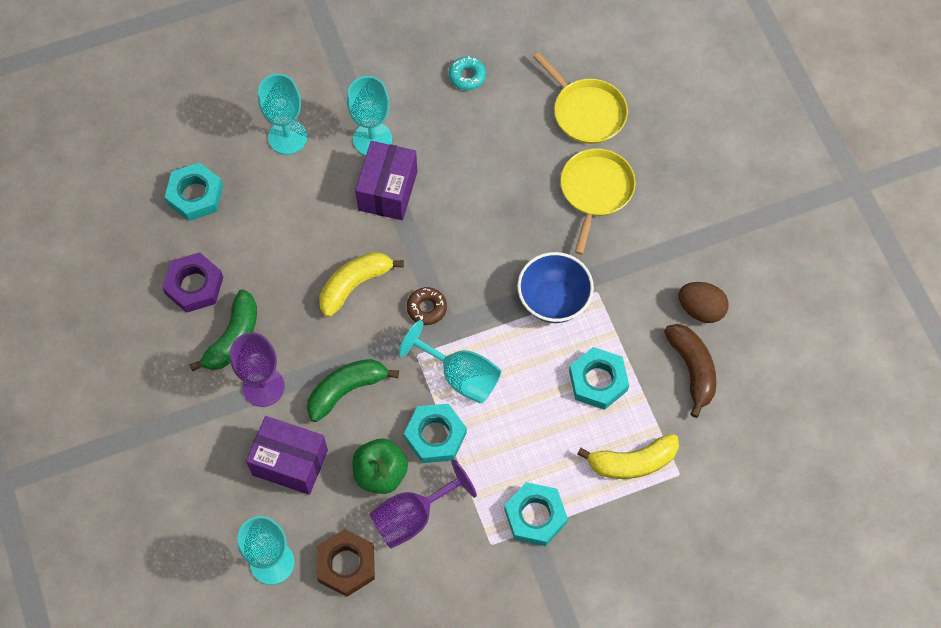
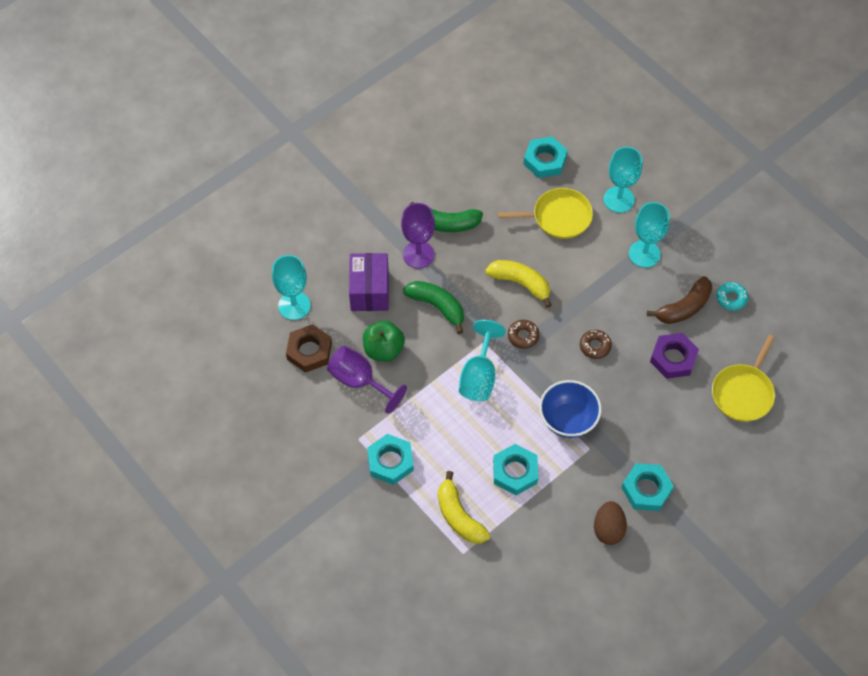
camera: 70 degrees right, 5 degrees down
purple nut [162,252,223,313] -> purple nut moved to [650,333,699,379]
purple box [355,141,418,220] -> none
turquoise nut [404,404,467,463] -> turquoise nut moved to [622,463,674,511]
yellow pan [561,149,636,255] -> yellow pan moved to [498,188,593,239]
brown banana [664,324,716,418] -> brown banana moved to [647,276,712,324]
none -> brown donut [580,330,612,359]

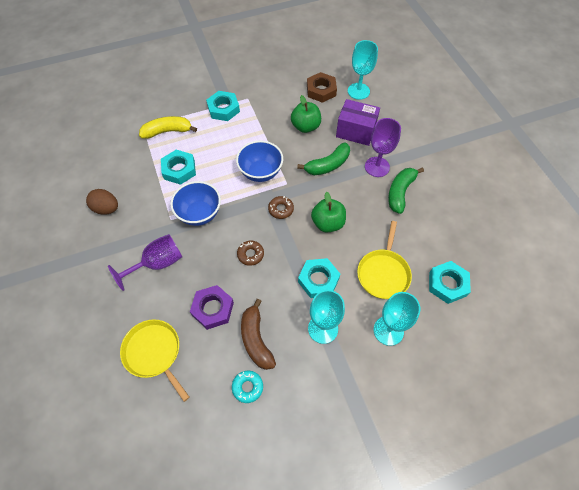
camera: 110 degrees right, 0 degrees up
purple goblet [327,345,407,414] -> purple goblet moved to [108,234,182,291]
turquoise goblet [459,320,506,401] -> blue bowl [236,141,283,182]
yellow banana [485,260,552,308] -> green apple [311,192,346,233]
turquoise nut [622,463,674,511] -> turquoise nut moved to [298,258,340,298]

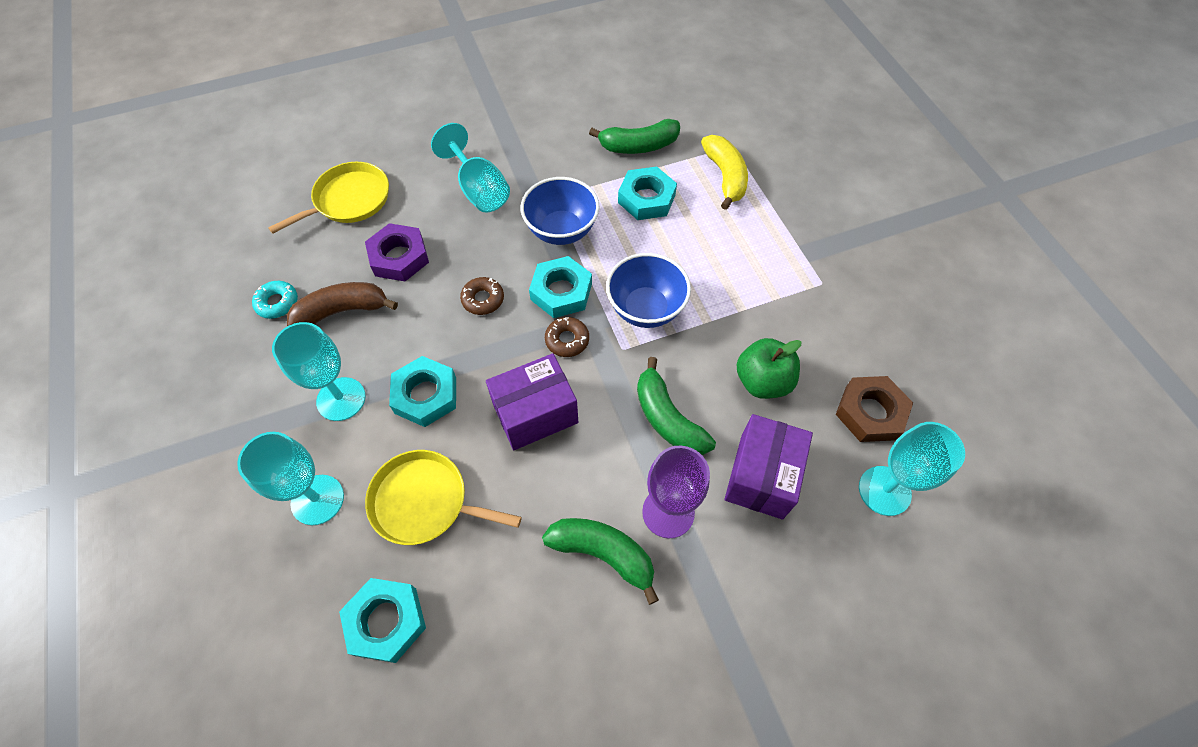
camera: 90 degrees right, 0 degrees up
brown egg [86,189,118,215] -> none
purple goblet [108,234,182,291] -> turquoise goblet [431,123,510,213]
turquoise nut [206,91,240,121] -> turquoise nut moved to [529,256,592,318]
green apple [311,192,346,233] -> purple box [486,353,578,450]
none -> green banana [589,119,680,154]

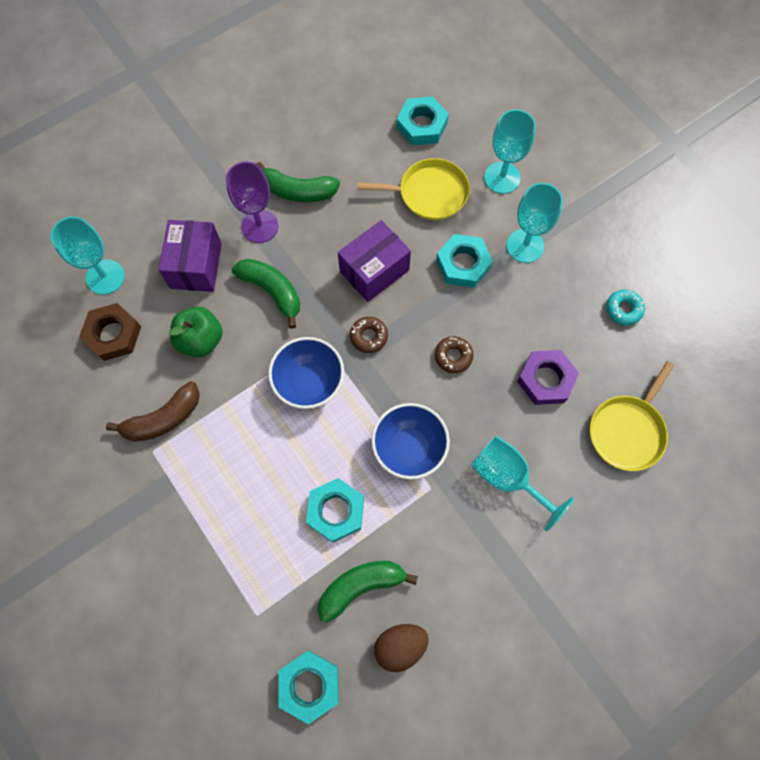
camera: 165 degrees right, 10 degrees up
brown banana [287,282,398,326] -> brown banana moved to [106,381,200,442]
turquoise nut [529,256,592,318] -> turquoise nut moved to [278,651,339,724]
yellow banana [701,135,748,210] -> none
none -> brown egg [374,624,429,672]

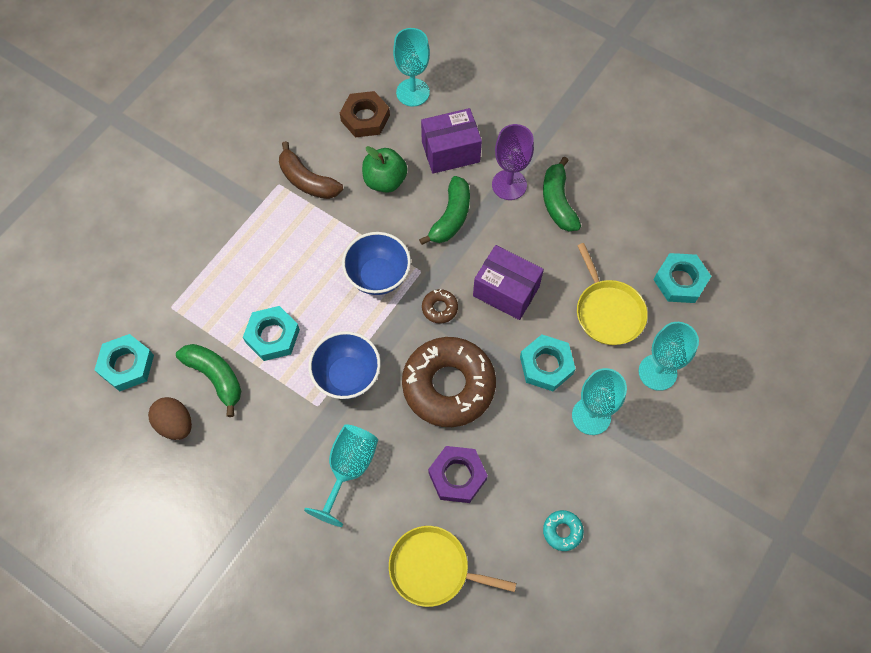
camera: 70 degrees right, 5 degrees down
brown donut [435,336,473,373] -> brown donut [402,337,496,427], size x2.47

